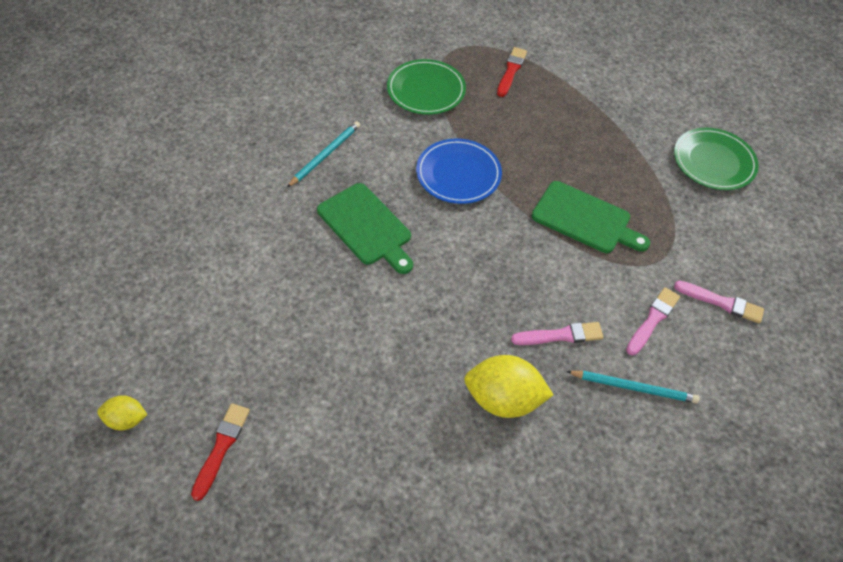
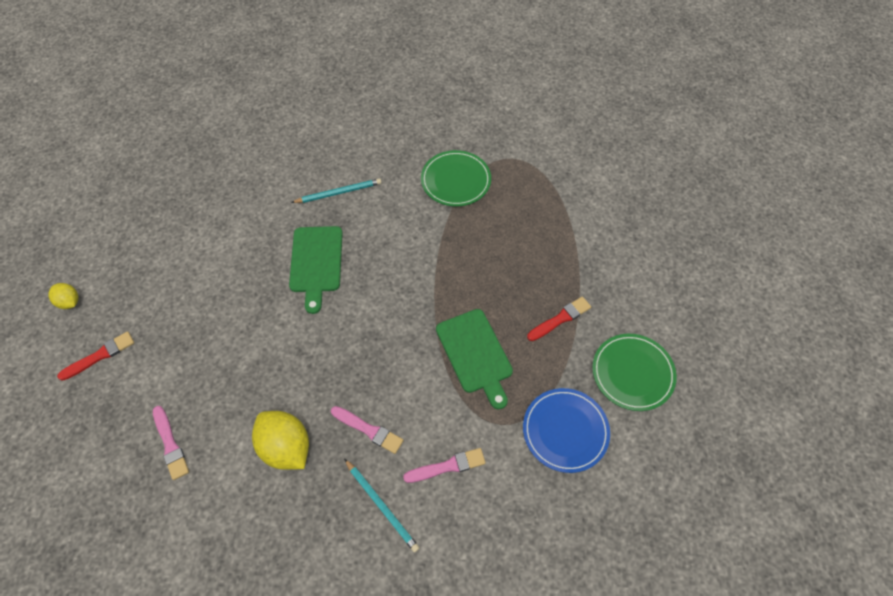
camera: 40 degrees right, 5 degrees up
blue plate [416,138,502,204] -> blue plate moved to [523,388,610,473]
red brush [497,47,527,97] -> red brush moved to [527,296,591,341]
pink brush [674,281,764,324] -> pink brush moved to [153,406,189,480]

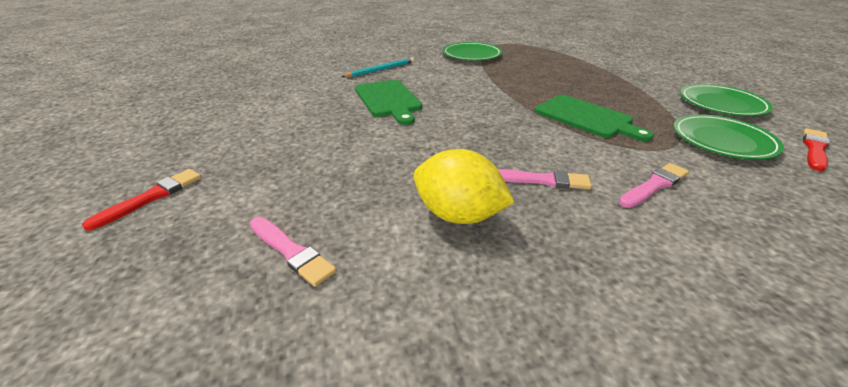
camera: 20 degrees left, 25 degrees down
yellow lemon [48,283,79,309] -> none
turquoise pencil [344,459,419,553] -> none
blue plate [523,388,610,473] -> green plate [674,114,784,160]
red brush [527,296,591,341] -> red brush moved to [803,128,830,171]

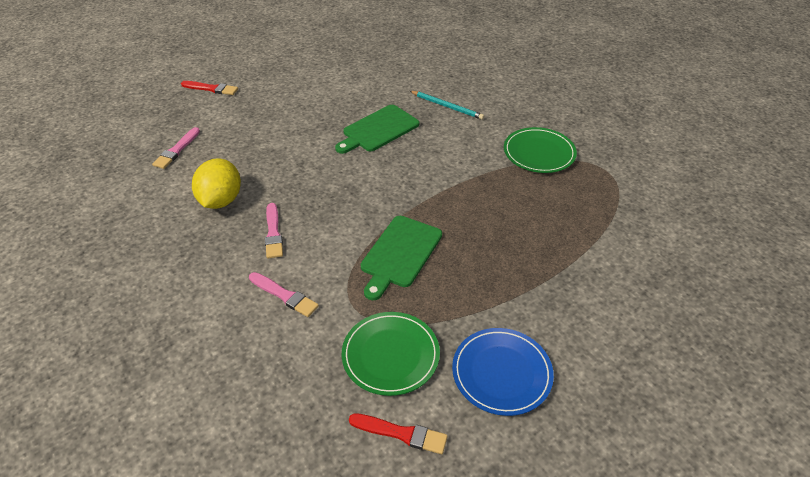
camera: 70 degrees right, 10 degrees up
green plate [680,84,773,116] -> blue plate [452,328,554,416]

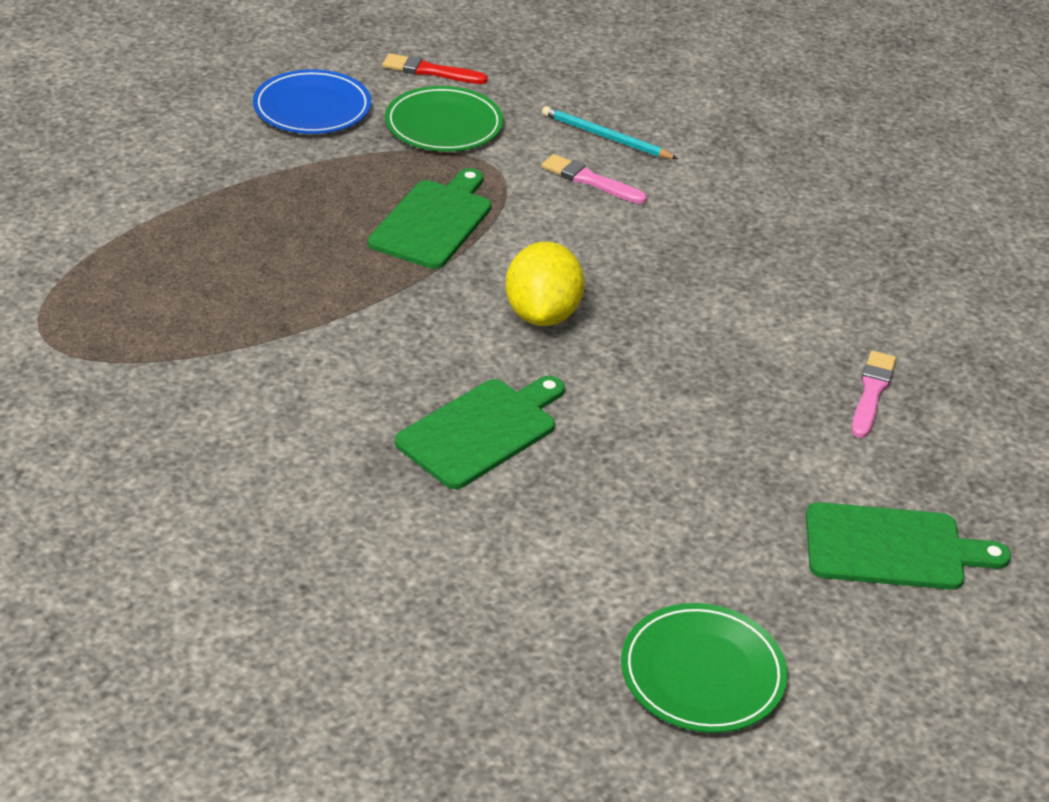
camera: 175 degrees right, 5 degrees down
red brush [181,81,238,95] -> green cutting board [806,502,1011,590]
yellow lemon [192,159,241,209] -> yellow lemon moved to [505,242,585,326]
pink brush [265,203,283,258] -> none
turquoise pencil [410,91,484,120] -> turquoise pencil moved to [542,106,678,159]
green plate [504,127,577,173] -> green plate moved to [621,603,788,733]

